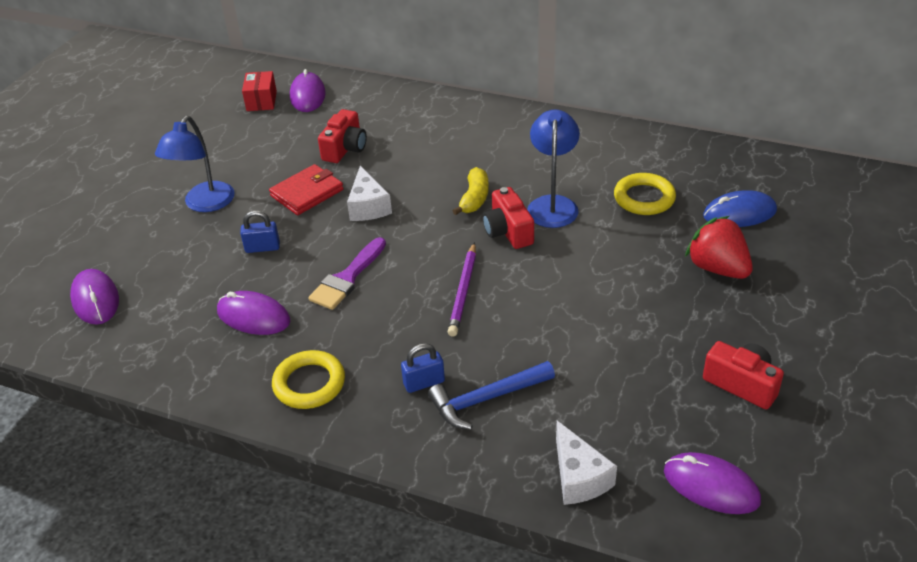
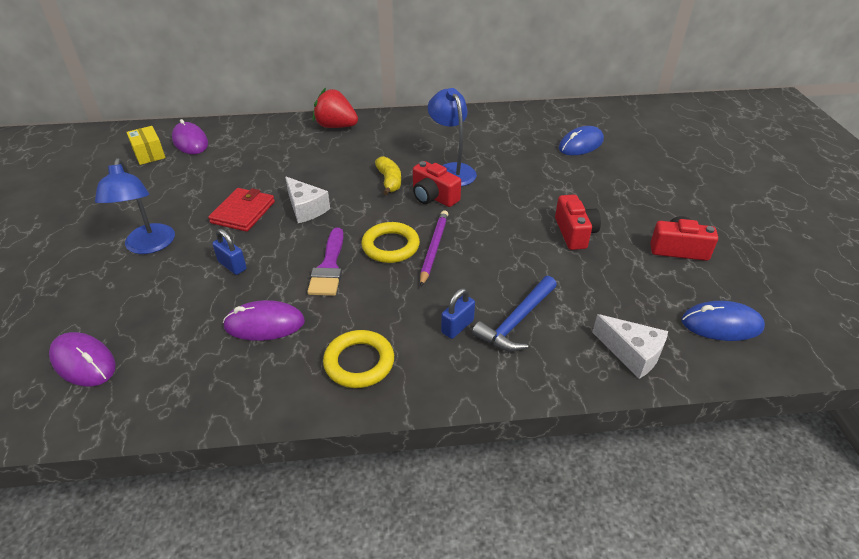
camera: 30 degrees left, 0 degrees up
blue padlock [240,211,280,253] -> blue padlock turned 75 degrees clockwise [212,229,247,275]
red box [242,71,277,111] -> yellow box [126,126,166,165]
red camera [318,109,367,163] -> red camera moved to [555,195,601,250]
purple pencil [448,242,476,337] -> purple pencil turned 150 degrees counterclockwise [420,210,449,286]
yellow ring [614,173,676,215] -> yellow ring moved to [361,222,420,263]
purple mouse [664,452,761,514] -> blue mouse [682,301,765,341]
red strawberry [685,216,753,279] -> red strawberry moved to [313,88,358,128]

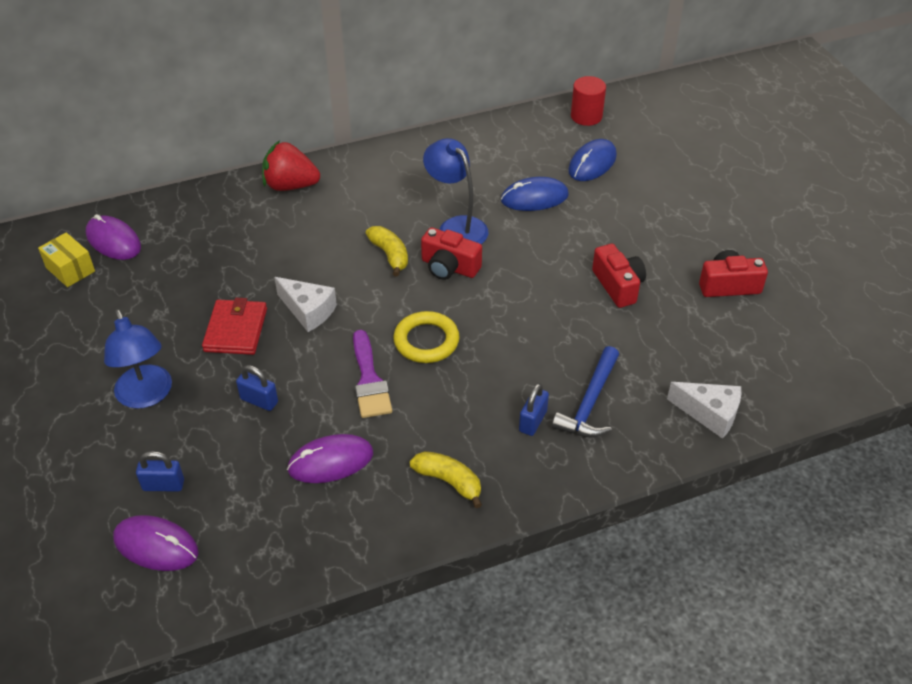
camera: 15 degrees left, 5 degrees up
yellow ring [323,330,394,388] -> yellow banana [410,451,482,508]
purple pencil [420,210,449,286] -> none
blue mouse [682,301,765,341] -> blue mouse moved to [501,177,569,211]
none -> blue padlock [136,451,184,491]
none -> red cylinder [571,76,606,126]

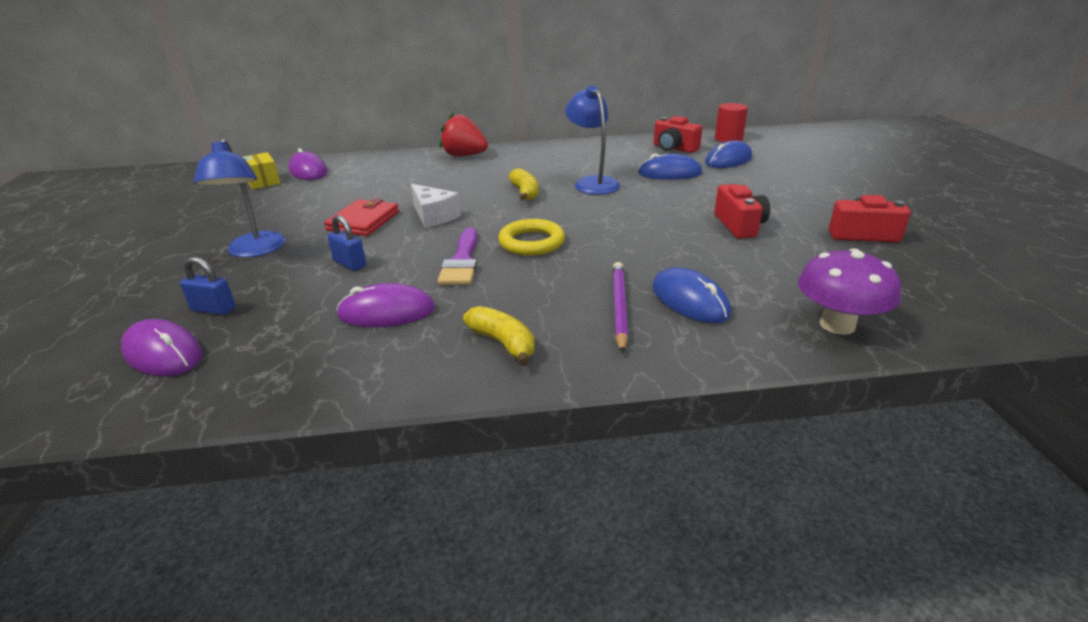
camera: 15 degrees right, 15 degrees down
red camera [421,227,482,280] -> red camera moved to [654,116,702,153]
blue padlock [519,383,549,436] -> purple pencil [613,262,628,354]
blue hammer [552,346,619,438] -> blue mouse [653,267,731,323]
white cheese [667,382,741,439] -> purple mushroom [798,248,901,335]

